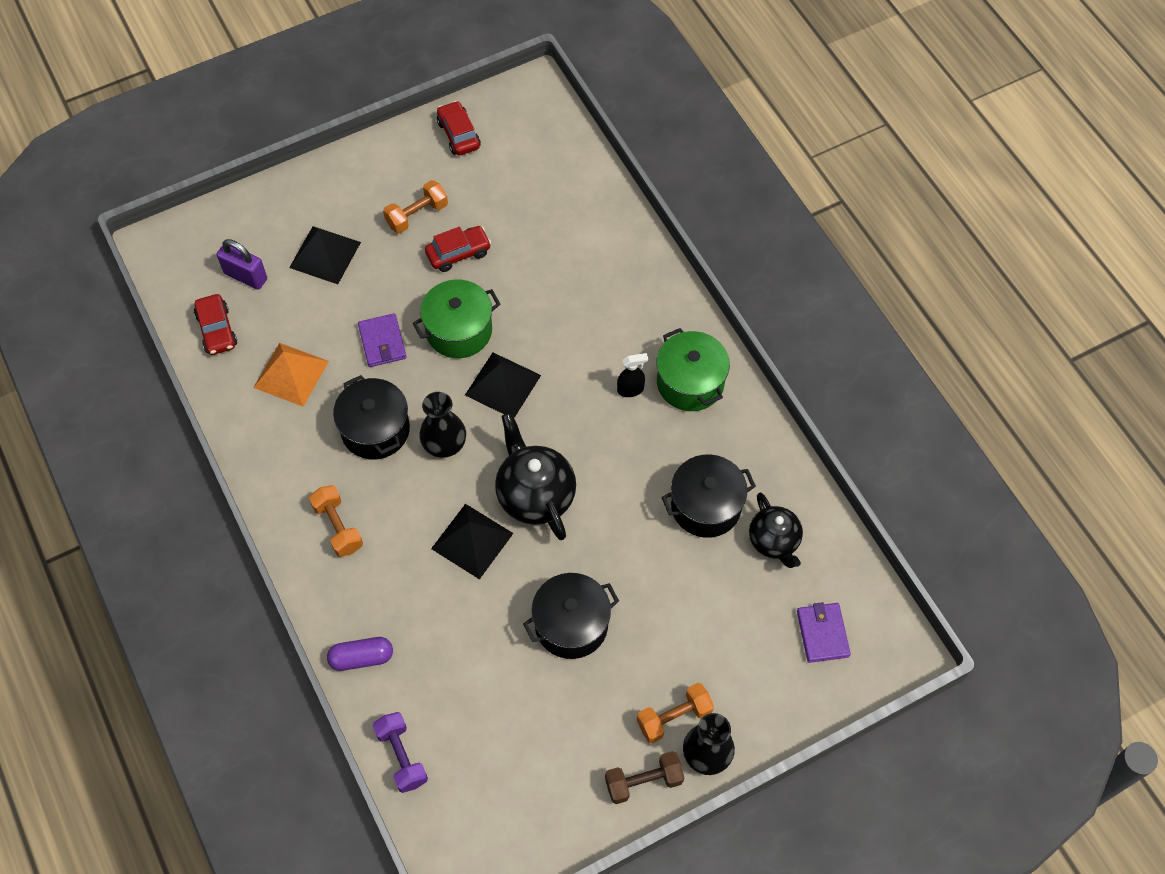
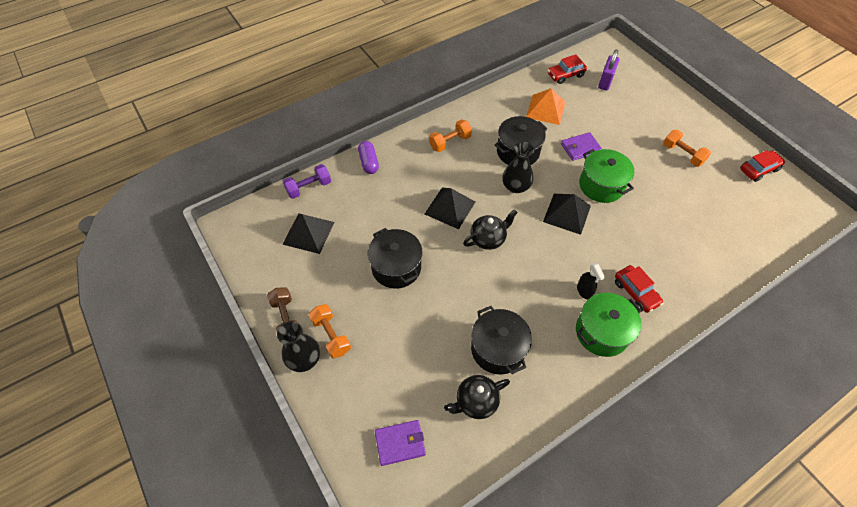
camera: 85 degrees right, 5 degrees down
black pyramid [289,226,361,284] -> black pyramid moved to [282,213,334,254]
red car [425,226,491,272] -> red car moved to [615,265,663,313]
black teapot [495,413,576,540] -> black teapot [463,209,518,250], size x0.66

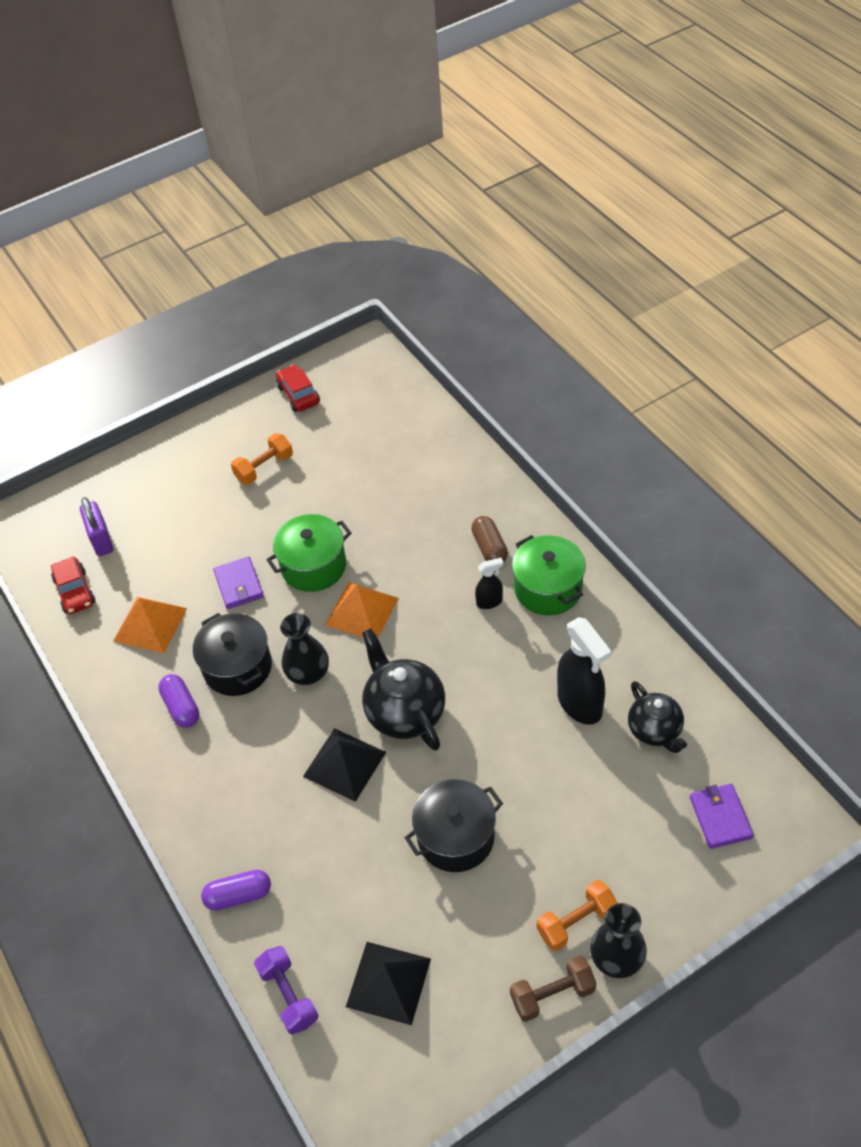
camera: 85 degrees left, 5 degrees down
orange dumbbell [429,119,472,152] -> none
black teapot [463,209,518,250] -> black teapot [362,628,445,751], size x1.53
black pot [471,306,532,374] -> black spray bottle [557,617,612,725]
black pyramid [543,194,591,235] -> orange pyramid [325,582,399,638]
purple padlock [598,49,619,91] -> purple padlock turned 45 degrees clockwise [80,497,114,556]
red car [615,265,663,313] -> brown capsule [471,516,508,562]
none -> purple capsule [158,674,199,728]

